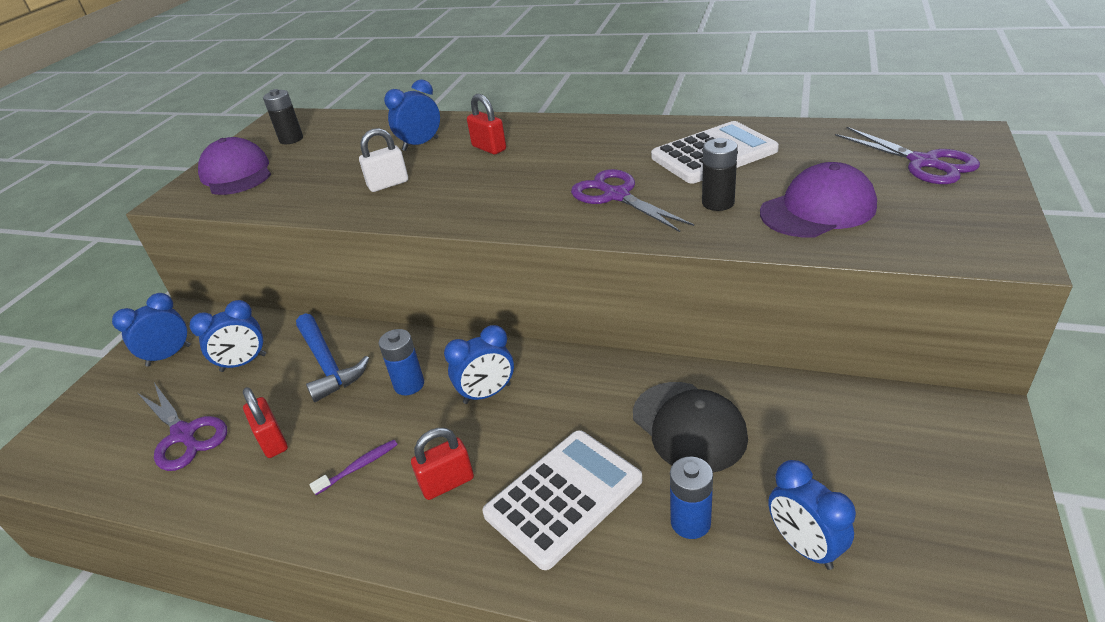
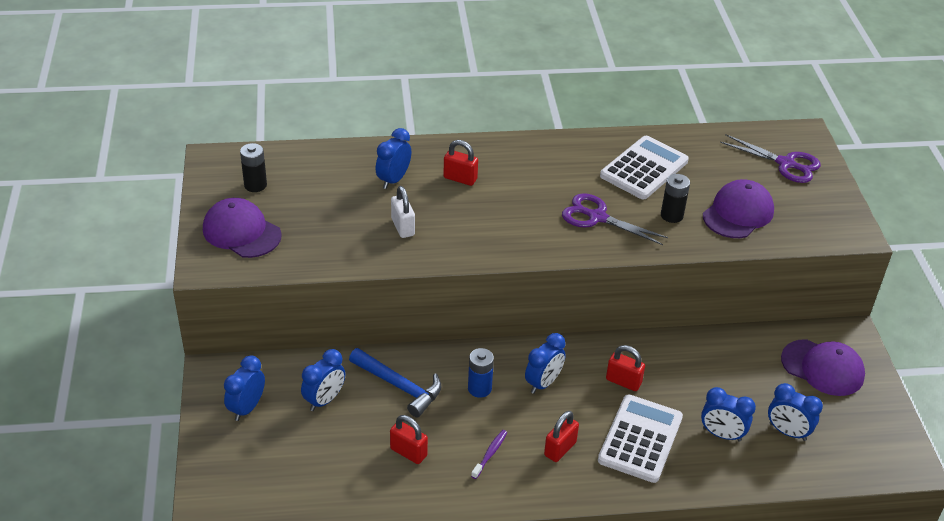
camera: 30 degrees left, 5 degrees up
purple scissors [138,383,227,471] -> none
white padlock [359,128,408,192] -> white padlock turned 60 degrees counterclockwise [391,186,415,238]
black cap [633,382,748,472] -> none
blue battery [670,457,713,539] -> blue clock [701,387,756,442]
none -> red padlock [606,345,645,391]
none -> purple cap [781,339,865,396]

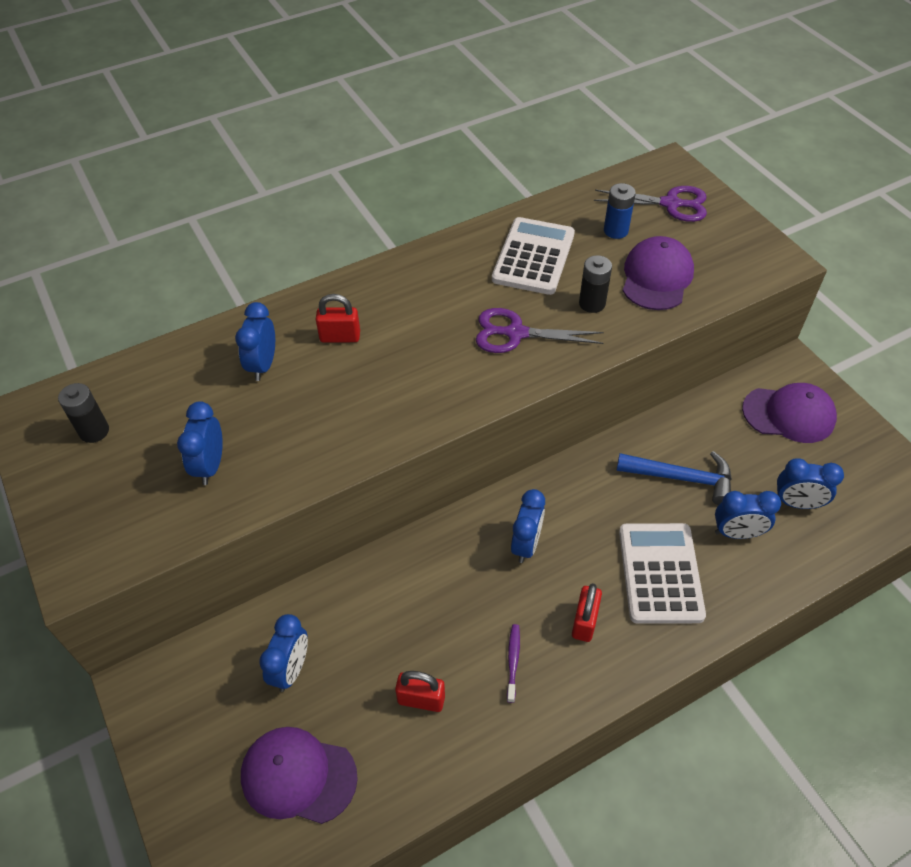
camera: 20 degrees left, 10 degrees up
purple cap [203,198,282,258] -> purple cap moved to [241,727,358,824]
blue clock [224,355,265,421] -> blue clock moved to [177,401,223,485]
blue hammer [349,348,441,417] -> blue hammer moved to [617,451,732,505]
white padlock [391,186,415,238] -> none
blue battery [468,348,494,398] -> blue battery moved to [604,183,636,239]
red padlock [606,345,645,391] -> none

